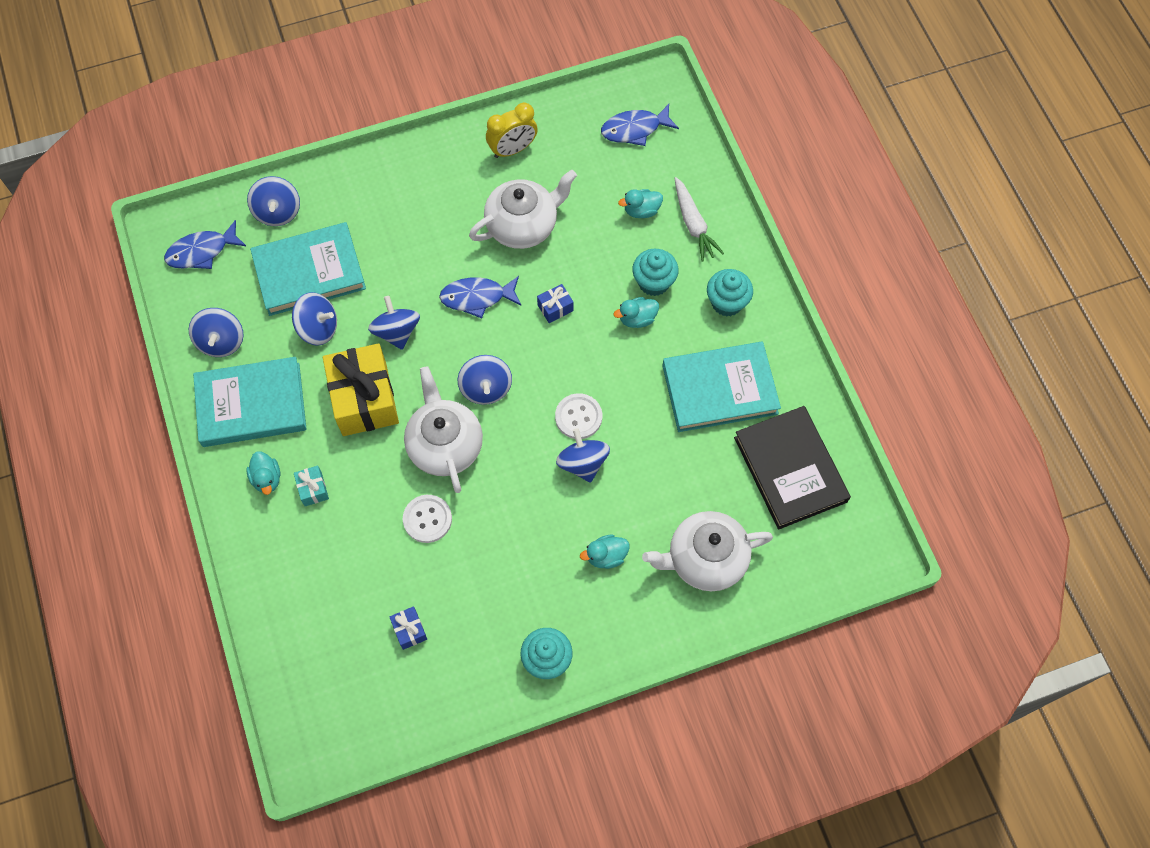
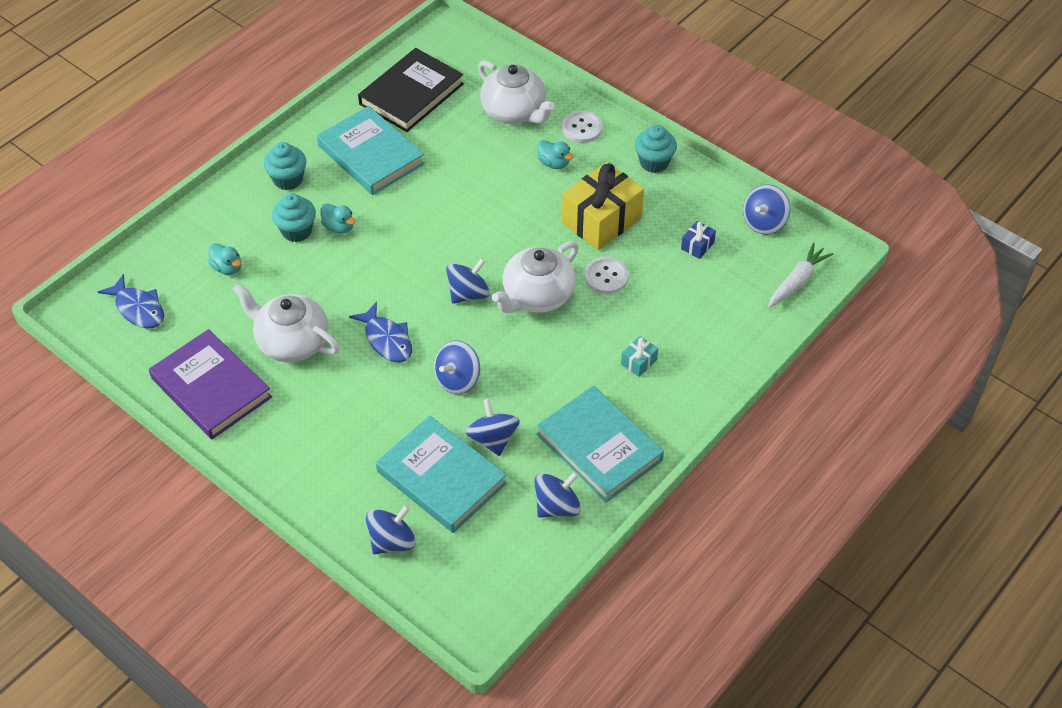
camera: 120 degrees left, 15 degrees down
blue fish [164,220,247,269] -> none
turquoise duck [246,451,280,495] -> none
yellow gift [323,343,399,436] -> yellow gift moved to [562,162,644,250]
yellow clock [486,102,538,158] -> purple book [149,329,272,439]
blue gift [537,284,574,323] -> none
white button [555,393,602,439] -> white button moved to [562,111,603,143]
blue spinning top [556,428,610,483] -> blue spinning top moved to [743,185,790,235]
white carrot [675,177,724,262] -> white carrot moved to [768,243,833,308]

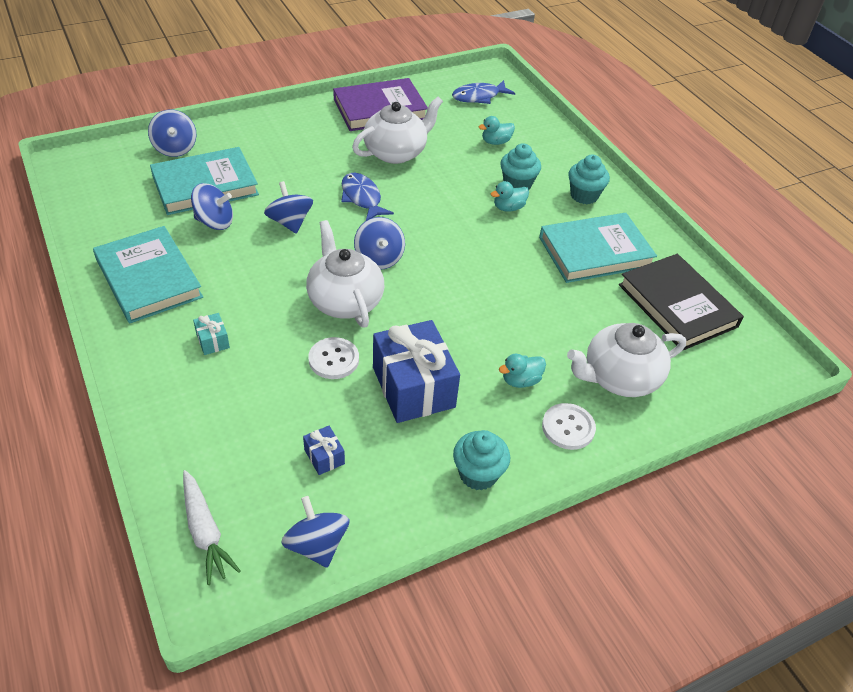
camera: 110 degrees right, 5 degrees down
blue fish [349,302,412,362] -> blue fish turned 75 degrees clockwise [341,173,394,221]
blue spinning top [534,472,581,518] -> none
turquoise book [537,386,664,502] -> turquoise book turned 75 degrees clockwise [93,226,203,323]
yellow gift [562,162,644,250] -> blue gift [373,320,460,423]

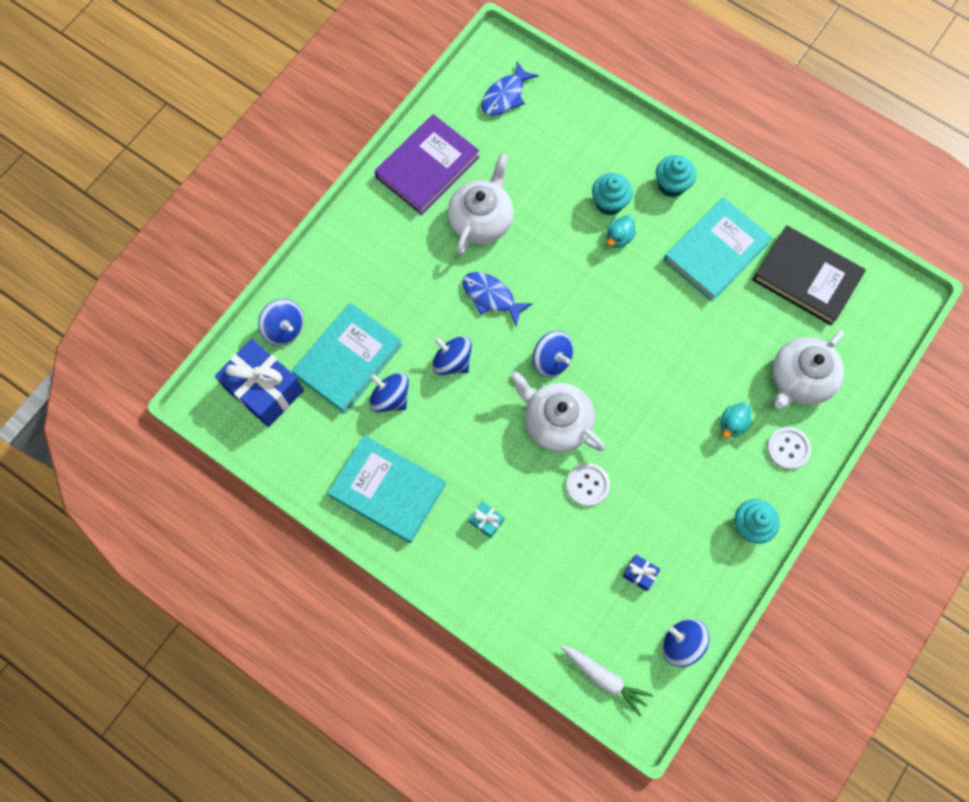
camera: 25 degrees left, 25 degrees up
blue spinning top [191,183,233,230] -> blue spinning top turned 120 degrees counterclockwise [369,373,409,412]
blue gift [373,320,460,423] -> blue gift moved to [215,339,304,427]
turquoise duck [479,116,515,145] -> none

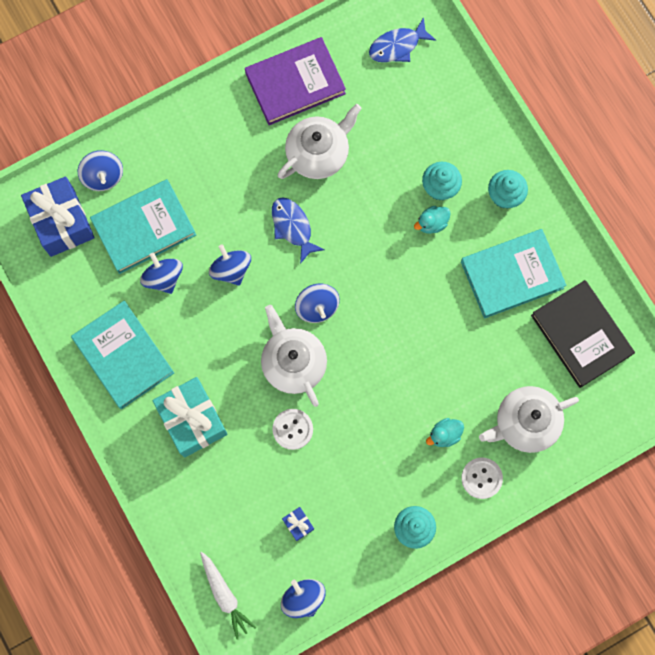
camera: 25 degrees right, 5 degrees up
turquoise gift [469,501,504,538] -> turquoise gift [153,377,228,458], size x2.34

